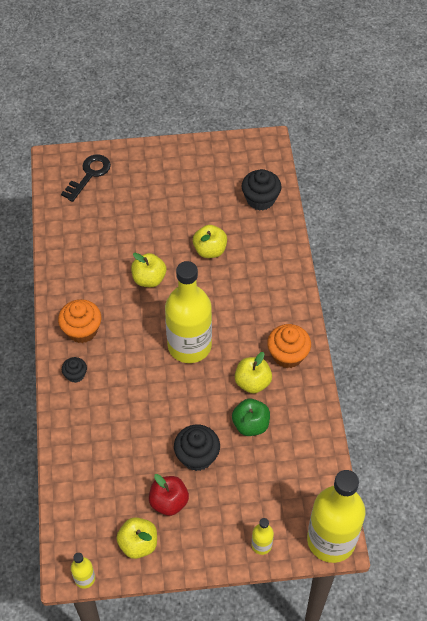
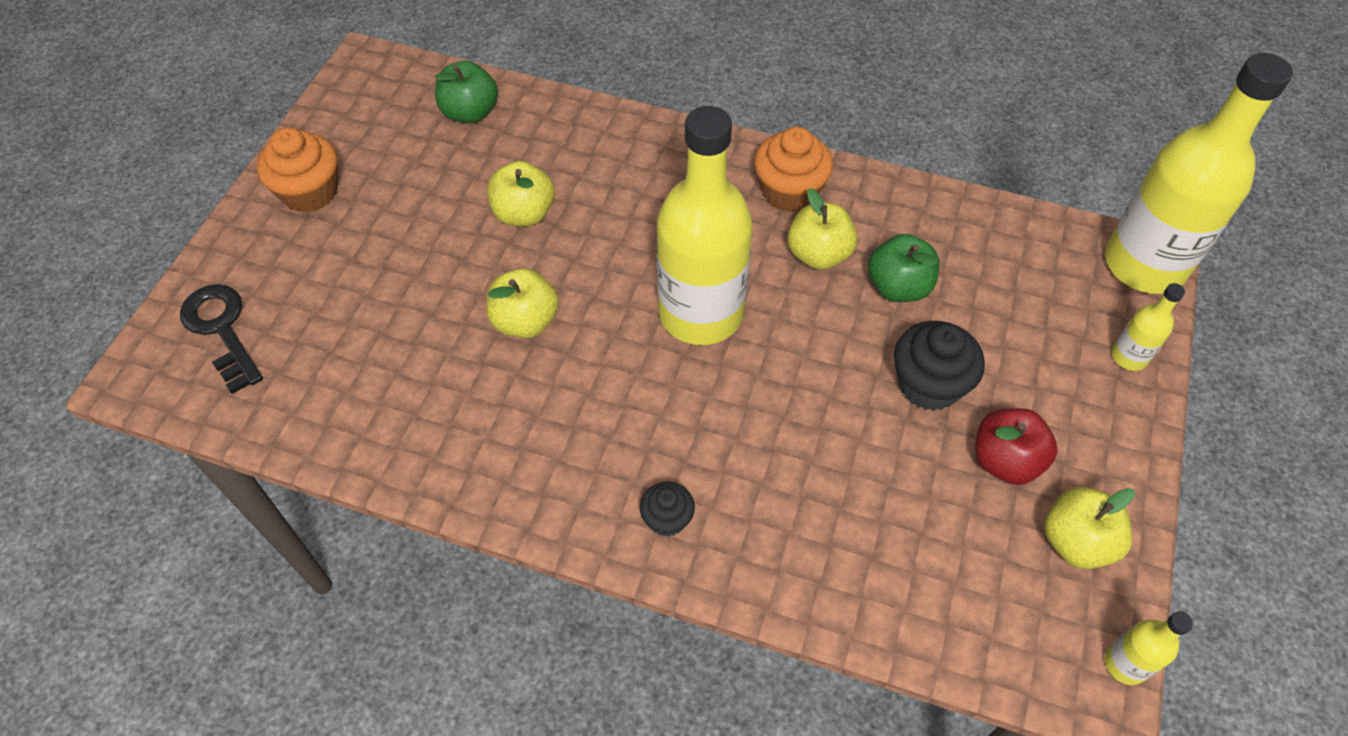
camera: 65 degrees left, 0 degrees up
orange cupcake [58,299,101,343] -> orange cupcake moved to [257,127,338,213]
black cupcake [242,169,281,211] -> green apple [435,61,498,123]

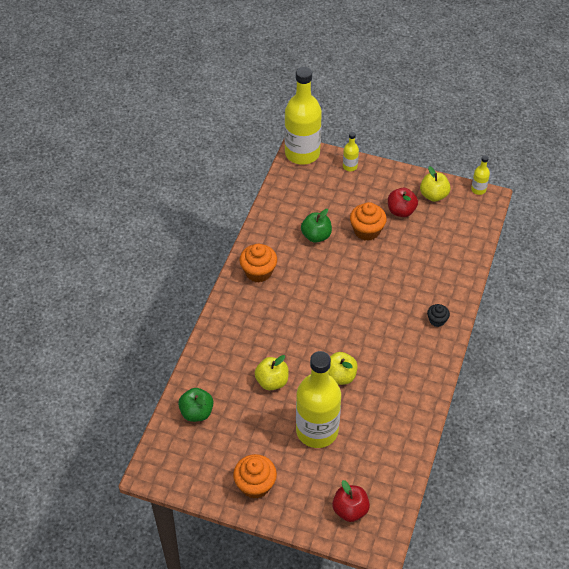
camera: 90 degrees left, 5 degrees down
black key [180,284,263,394] -> red apple [332,480,370,522]
yellow bottle [657,106,753,345] -> yellow bottle moved to [296,351,341,448]
yellow apple [788,188,857,270] -> none
black cupcake [894,321,985,411] -> orange cupcake [350,202,387,241]

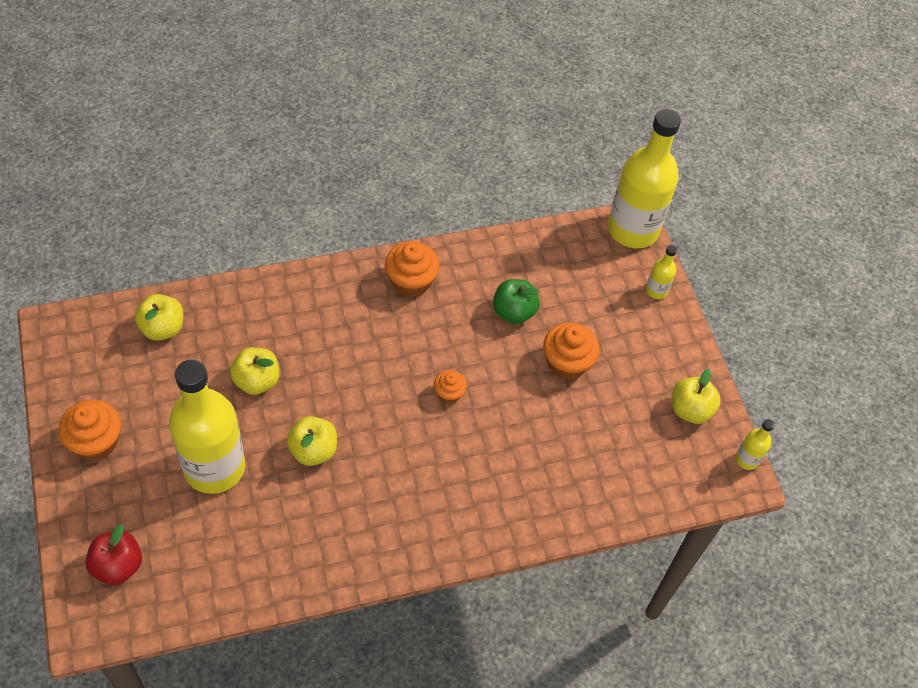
camera: 50 degrees right, 5 degrees up
green apple [178,388,213,422] -> yellow apple [134,294,184,341]
red apple [388,188,418,217] -> none
black cupcake [427,304,450,327] -> none
none -> orange cupcake [434,370,467,404]

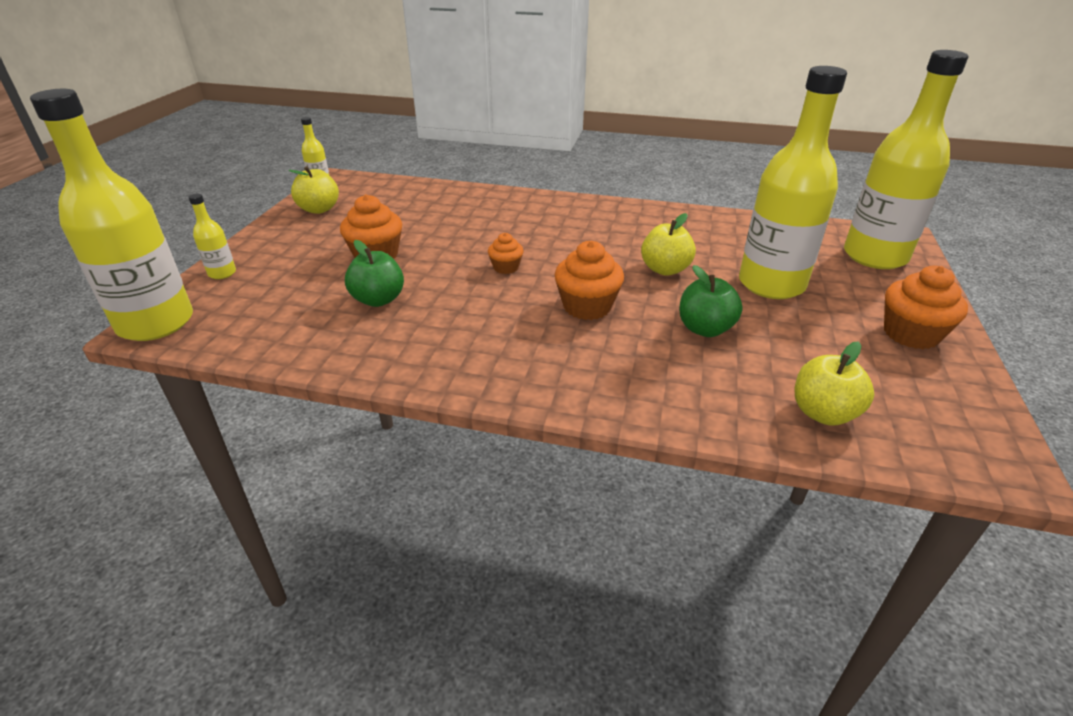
camera: 145 degrees left, 20 degrees down
red apple [85,524,142,585] -> yellow bottle [844,50,968,269]
yellow apple [230,347,279,395] -> green apple [679,265,743,337]
orange cupcake [385,242,440,297] -> orange cupcake moved to [555,241,624,320]

